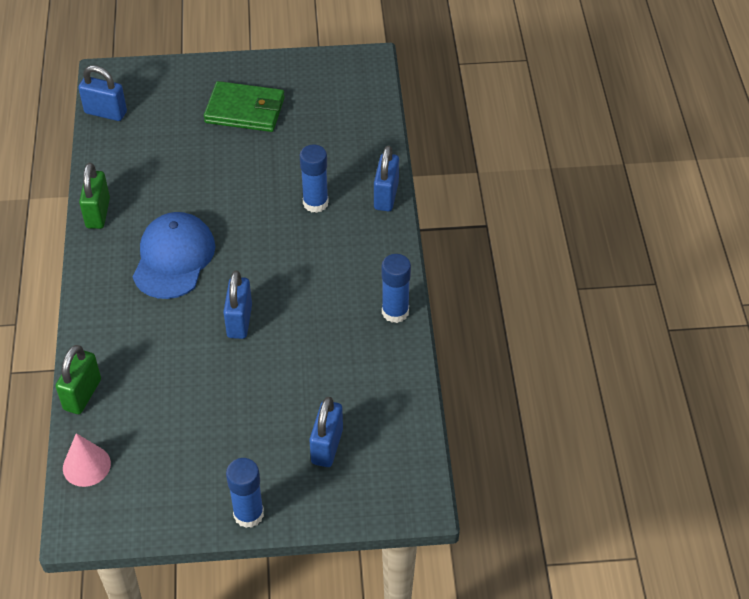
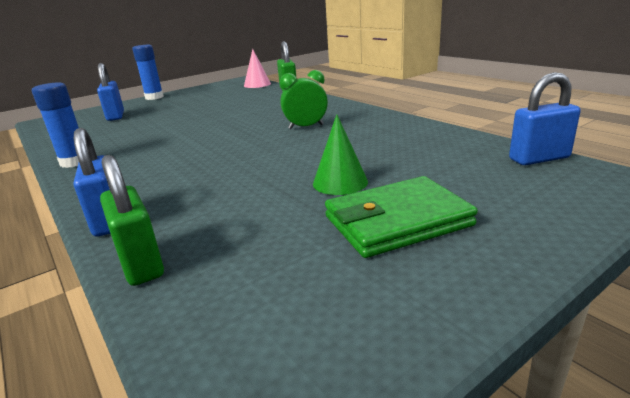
camera: 150 degrees right, 25 degrees down
green padlock [79,163,110,229] -> green padlock moved to [100,155,164,286]
blue cap [133,212,215,299] -> green clock [280,70,328,129]
blue padlock [223,271,252,339] -> none
blue glue stick [300,144,329,213] -> none
none -> green cone [313,114,368,195]

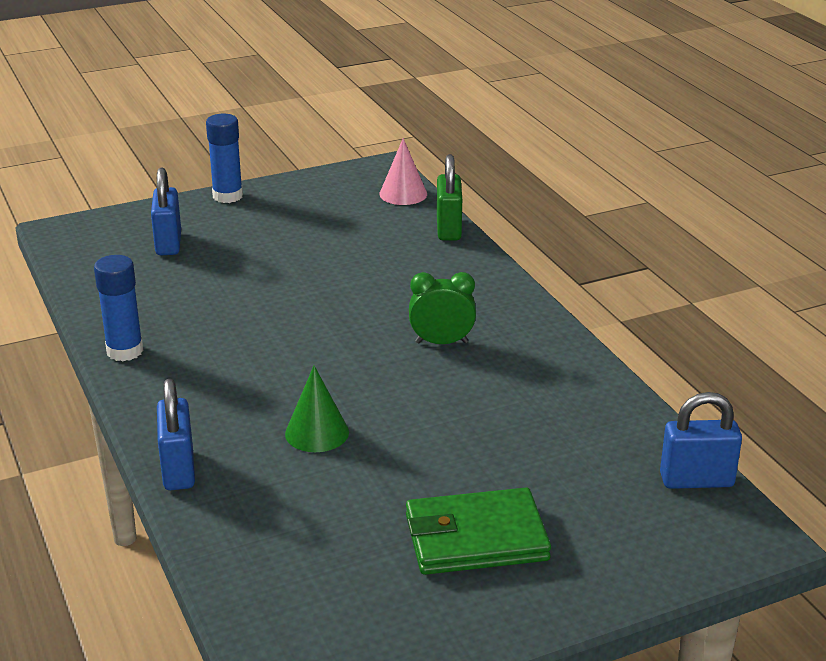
camera: 10 degrees right, 5 degrees up
green padlock [100,155,164,286] -> none
green cone [313,114,368,195] -> green cone moved to [285,366,349,452]

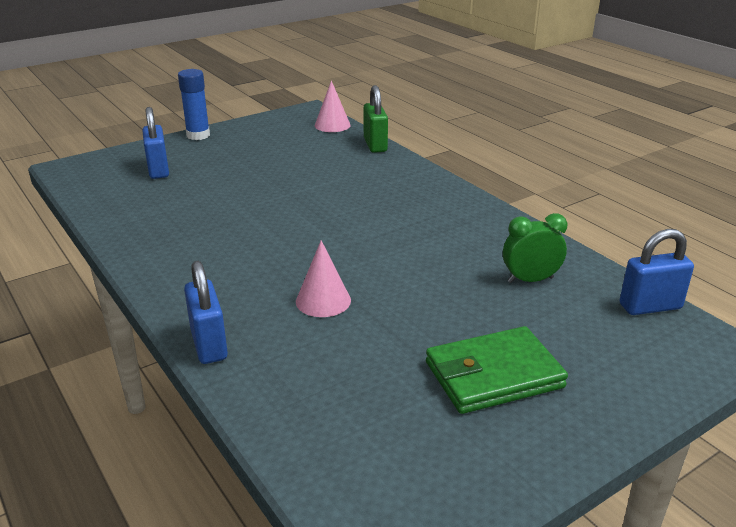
camera: 10 degrees left, 0 degrees up
blue glue stick [94,255,144,361] -> none
green cone [285,366,349,452] -> pink cone [296,240,351,317]
green clock [409,272,476,344] -> green clock moved to [503,213,568,283]

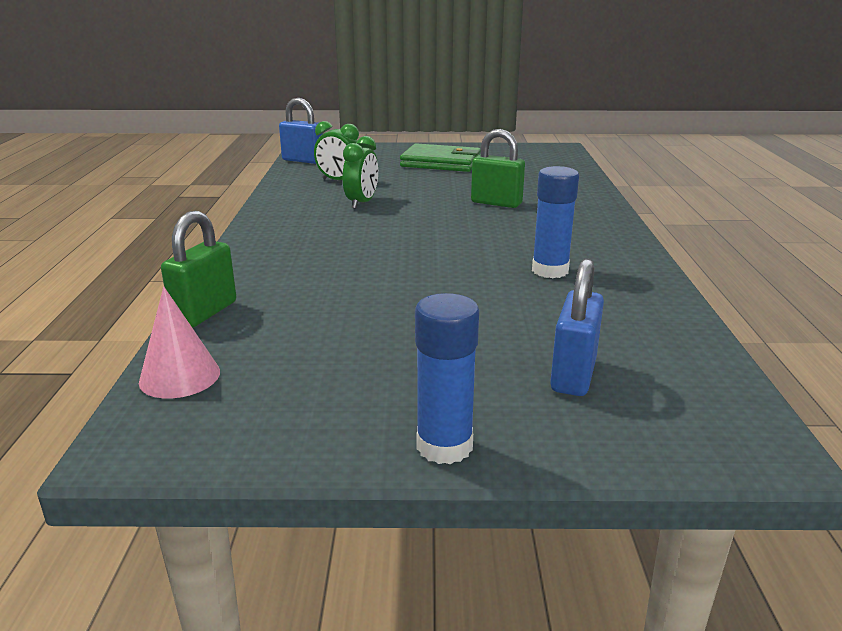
camera: 145 degrees left, 5 degrees down
blue padlock [184,261,228,364] -> none
pink cone [296,240,351,317] -> green padlock [471,129,525,208]
none -> green clock [343,136,378,209]
none -> blue glue stick [532,166,579,278]

